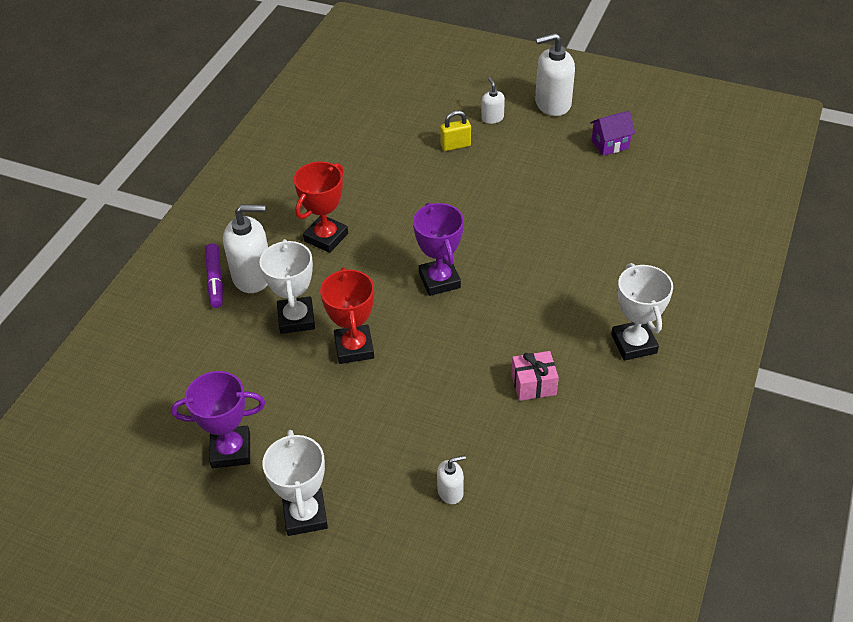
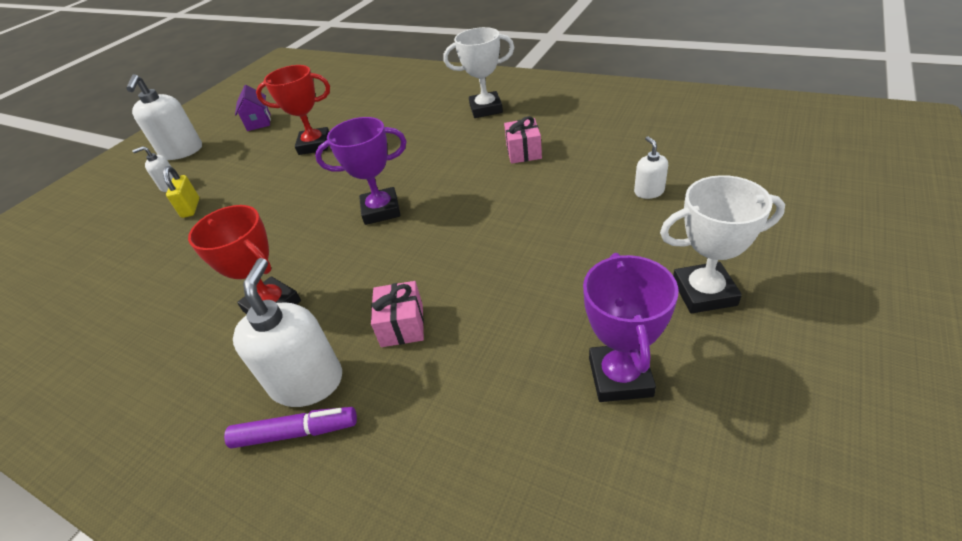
camera: 80 degrees left, 5 degrees down
white trophy [260,239,315,334] -> pink gift [371,281,424,347]
red trophy [320,267,374,364] -> red trophy moved to [256,65,330,155]

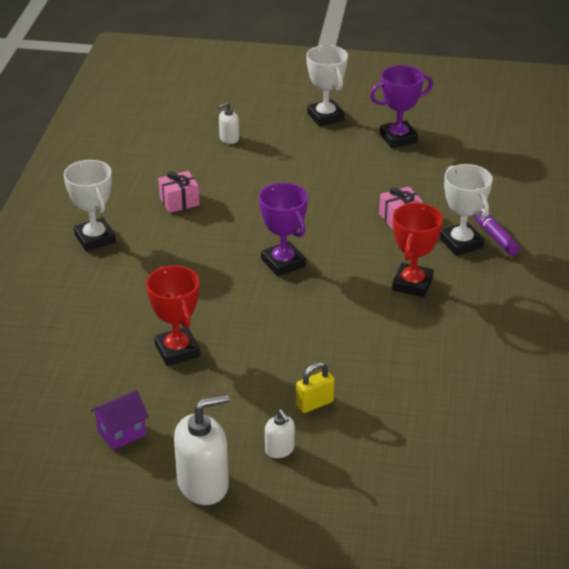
camera: 115 degrees left, 5 degrees down
white soap dispenser [233,258,342,407] -> white trophy [440,164,493,256]

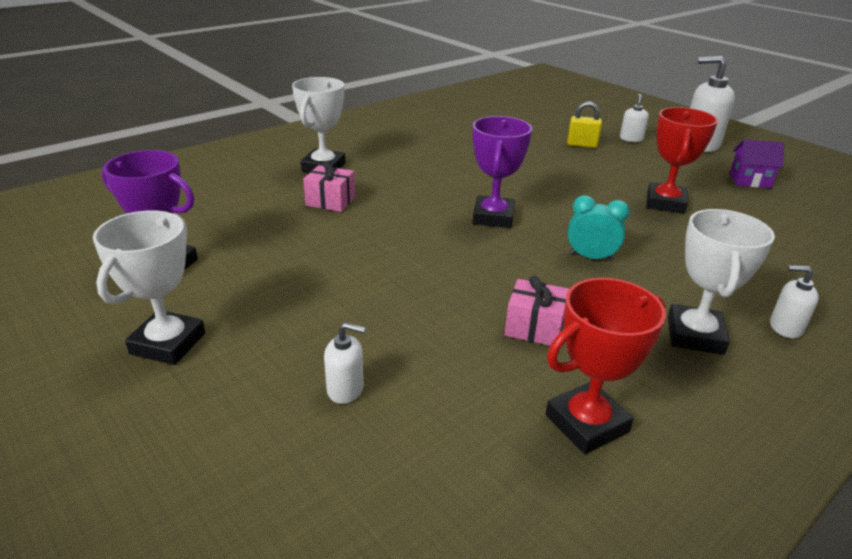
camera: 140 degrees left, 5 degrees down
red trophy [392,203,443,297] -> red trophy moved to [546,278,666,454]
purple marker [473,208,520,256] -> none
none -> turquoise clock [568,195,630,261]
none -> white soap dispenser [770,265,819,339]

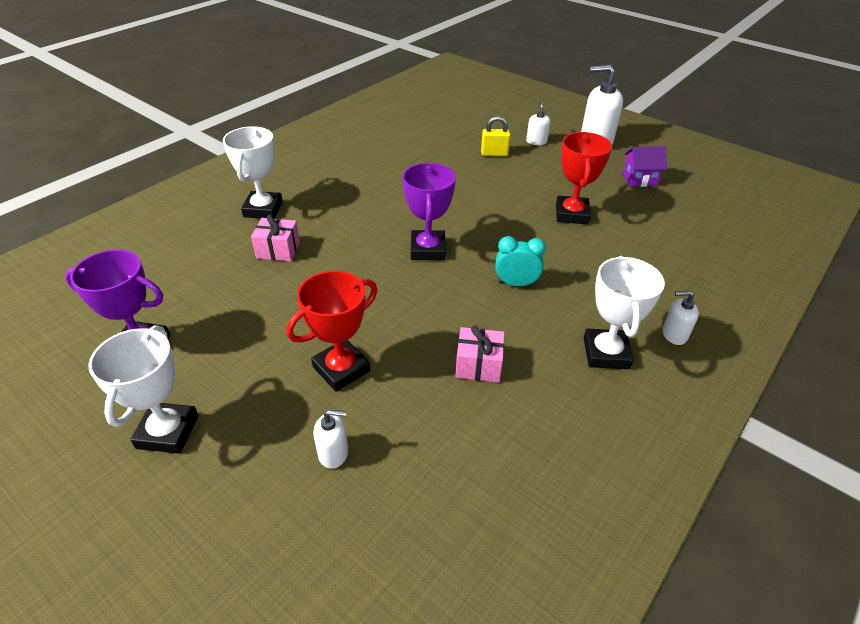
camera: 10 degrees left, 10 degrees up
red trophy [546,278,666,454] -> red trophy moved to [286,271,377,392]

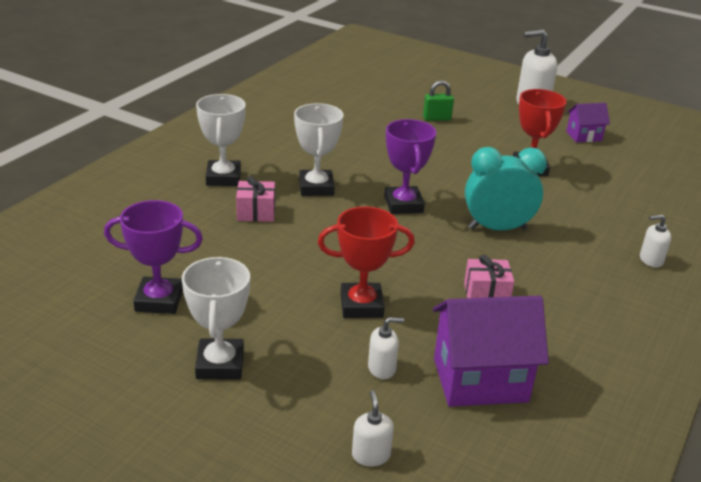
camera: 10 degrees left, 10 degrees down
red trophy [286,271,377,392] -> red trophy turned 45 degrees clockwise [318,206,415,318]
yellow padlock [481,116,511,156] -> green padlock [423,80,454,121]
turquoise clock [496,236,546,286] -> turquoise clock [465,147,547,231], size x1.67
white soap dispenser [526,101,550,145] -> white soap dispenser moved to [352,390,394,466]
white trophy [584,256,665,369] -> white trophy moved to [294,103,344,196]
none -> purple house [433,296,549,407]

